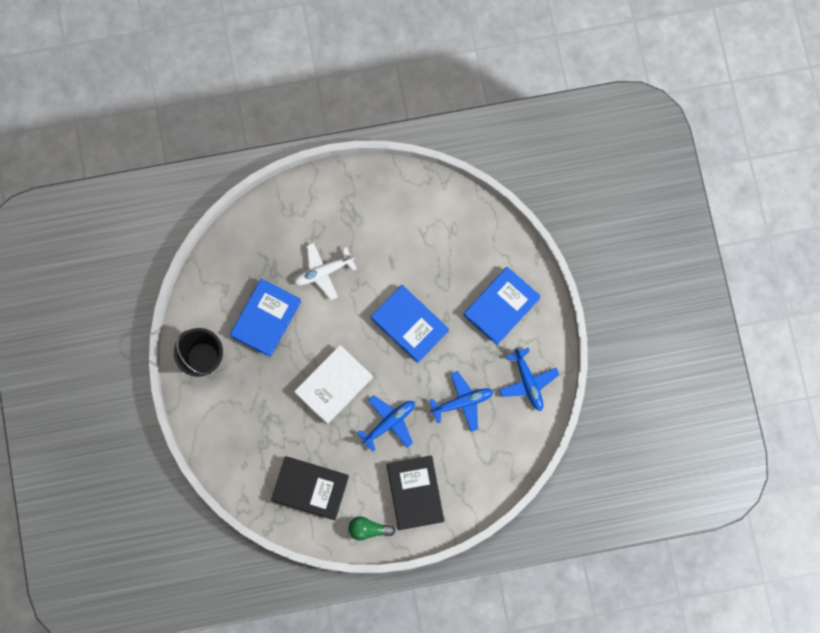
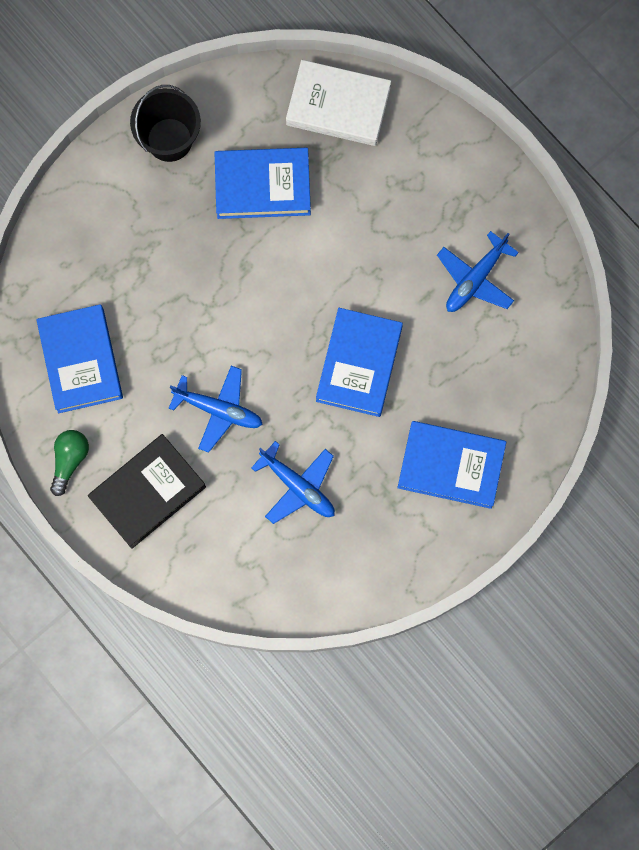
camera: 60 degrees right, 0 degrees up
black book [271,456,349,520] -> blue book [36,304,123,413]
white plane [294,243,357,300] -> none
white book [294,345,373,424] -> white book moved to [286,60,391,146]
green light bulb [349,516,395,541] -> green light bulb turned 45 degrees clockwise [50,430,89,496]
blue plane [499,347,559,411] -> blue plane moved to [437,231,519,312]

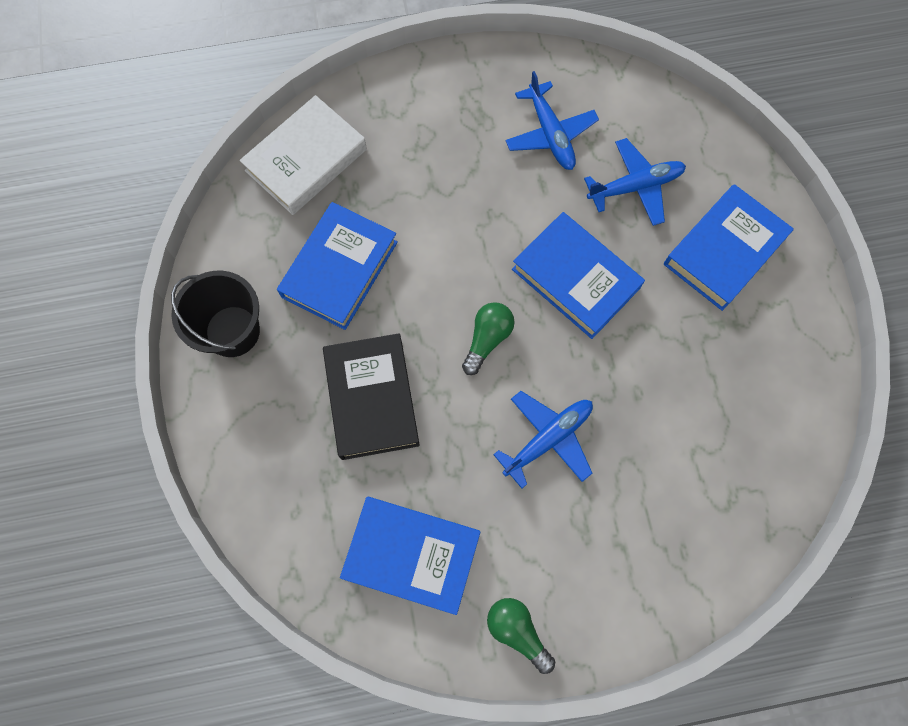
camera: 60 degrees left, 5 degrees down
black book [88,434,206,549] -> black book moved to [323,333,420,460]
blue plane [251,441,335,524] -> blue plane moved to [584,138,686,226]
none -> green light bulb [462,302,515,375]

